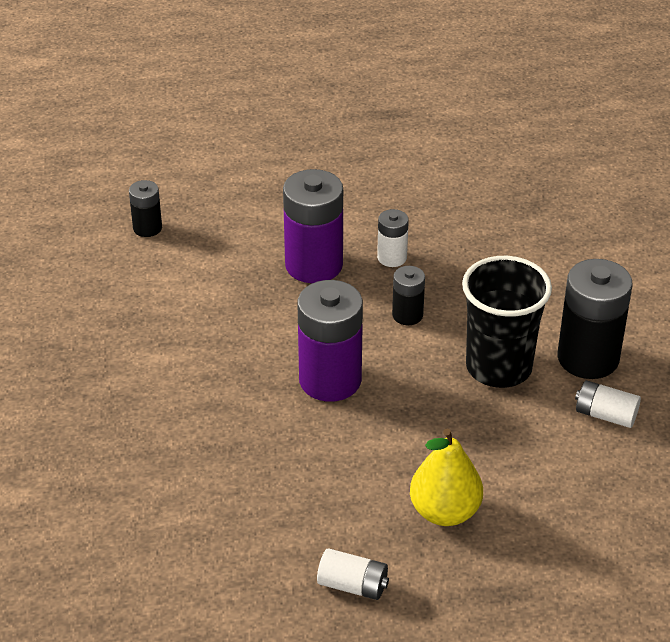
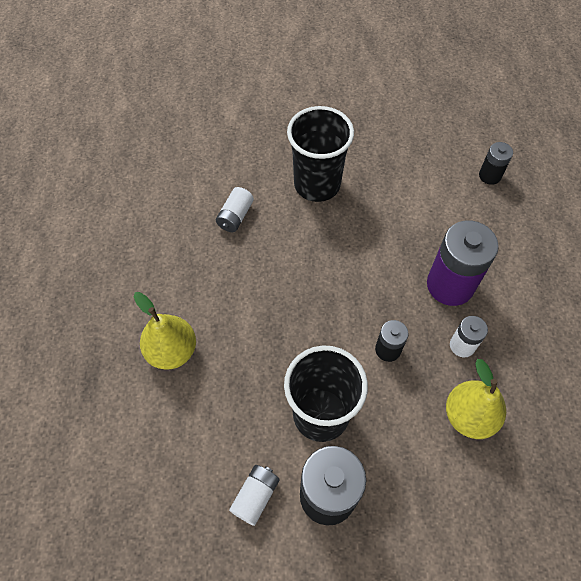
camera: 95 degrees right, 20 degrees up
purple battery [297,280,363,402] -> none
white battery [317,548,389,600] -> white battery moved to [216,187,254,232]
none -> black cup [287,106,354,202]
none -> yellow pear [446,359,506,439]

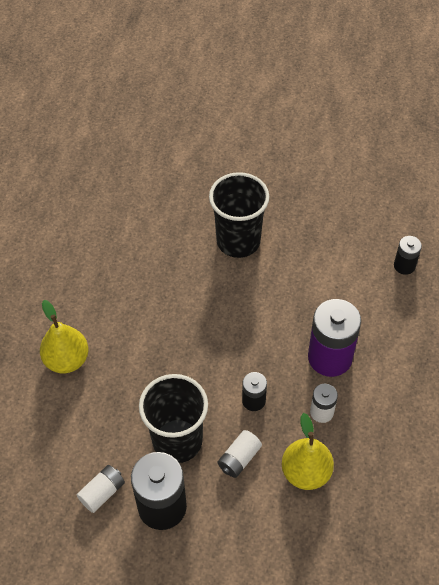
camera: 15 degrees right, 5 degrees down
white battery [216,187,254,232] -> white battery moved to [218,430,262,478]

